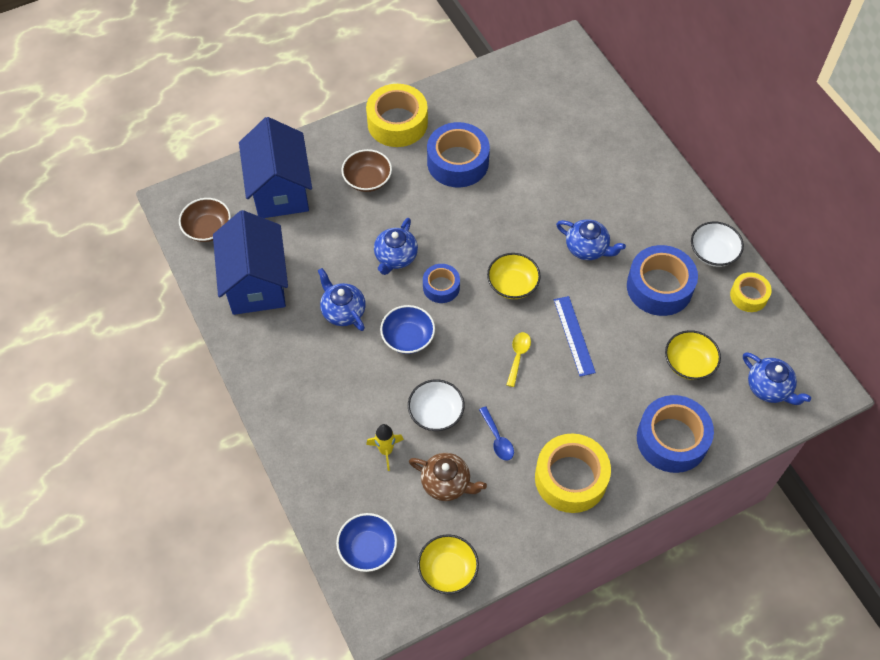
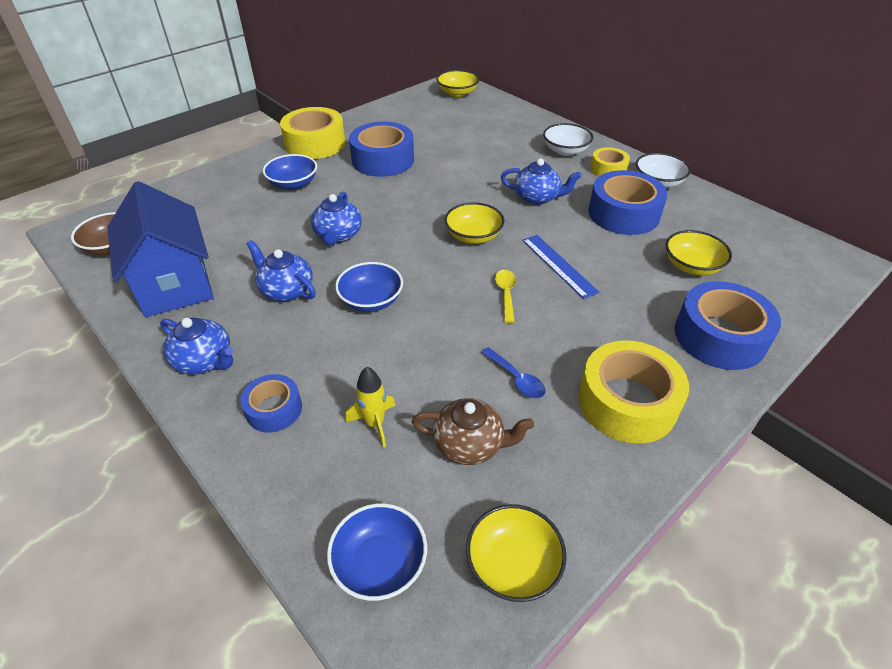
camera: 15 degrees left, 15 degrees down
blue house [239,117,312,218] -> none
brown bowl [341,149,392,192] -> blue bowl [263,154,317,190]
white bowl [408,379,465,431] -> white bowl moved to [543,123,593,156]
blue tape [423,264,460,303] -> blue tape moved to [241,374,302,433]
yellow tape [730,272,772,312] -> yellow tape moved to [590,147,630,177]
blue teapot [743,352,811,405] -> blue teapot moved to [160,318,233,375]
none -> yellow bowl [436,70,479,97]

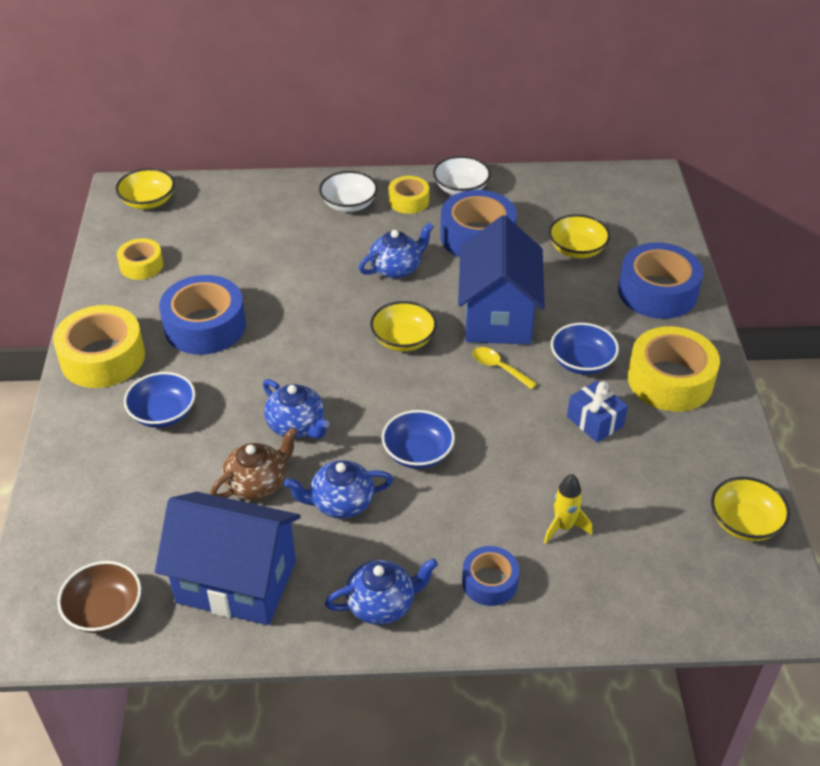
camera: 50 degrees left, 0 degrees up
blue bowl [327,503,427,601] -> blue bowl moved to [551,323,619,375]
brown teapot [412,398,534,465] -> brown teapot moved to [210,427,298,500]
blue spoon [481,347,546,398] -> blue gift [567,380,628,442]
blue ruler [522,235,599,299] -> blue house [458,215,545,345]
none -> yellow tape [117,238,164,280]

